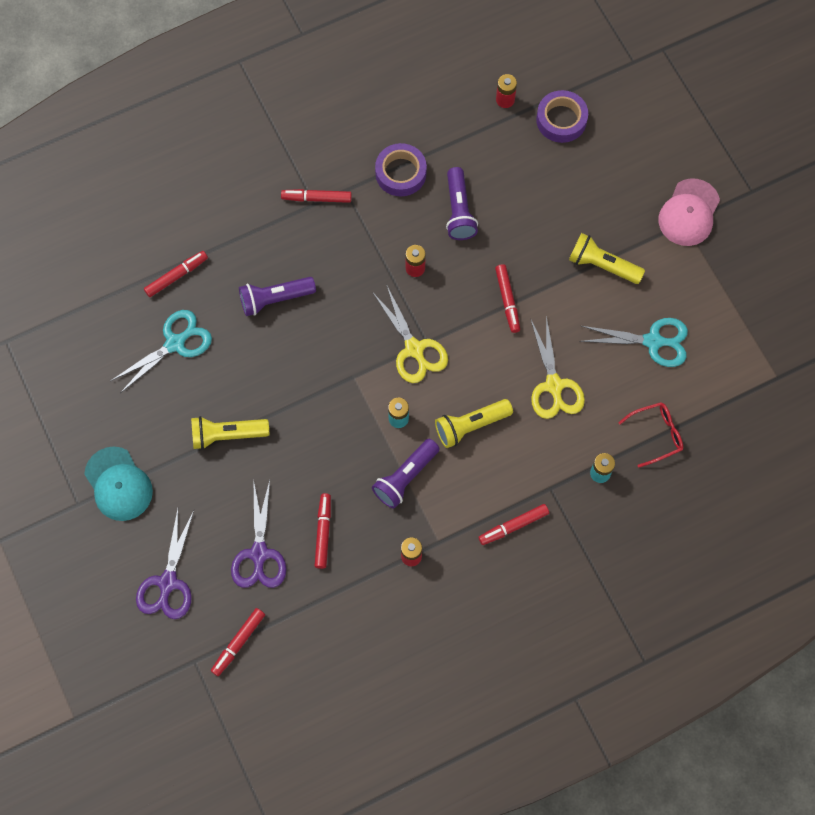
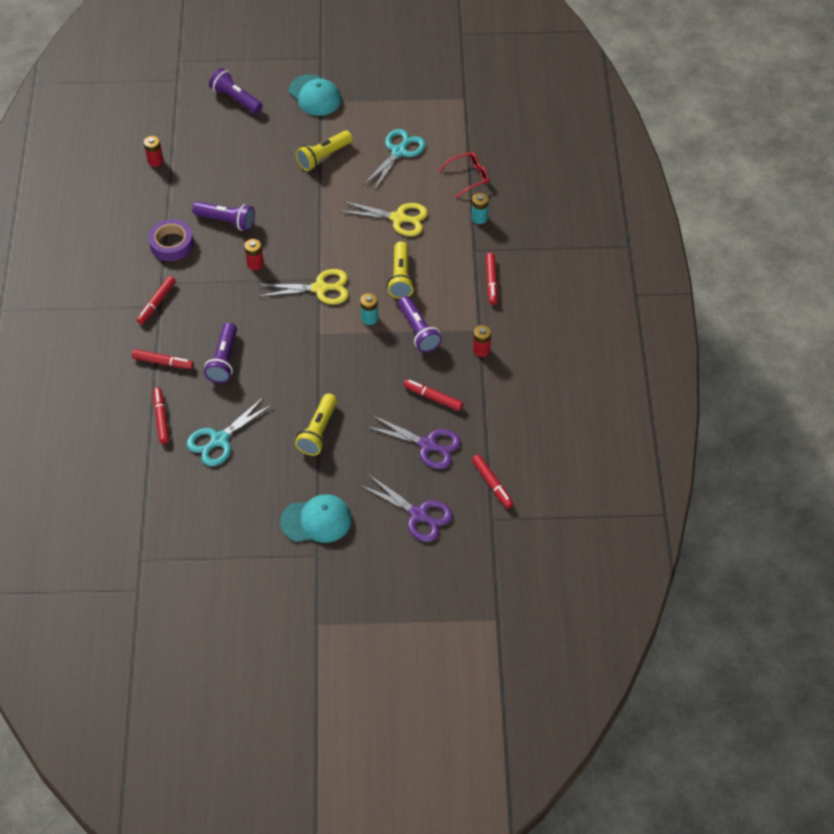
camera: 65 degrees left, 15 degrees down
turquoise scissors [111,310,212,393] -> turquoise scissors turned 120 degrees counterclockwise [187,397,273,466]
red marker [495,264,520,333] -> red marker moved to [132,349,194,369]
purple tape [536,90,588,143] -> none
red glasses [618,402,683,468] -> red glasses turned 60 degrees clockwise [439,152,489,198]
pink cap [658,178,720,246] -> turquoise cap [289,74,341,116]
none -> purple flashlight [209,68,263,114]

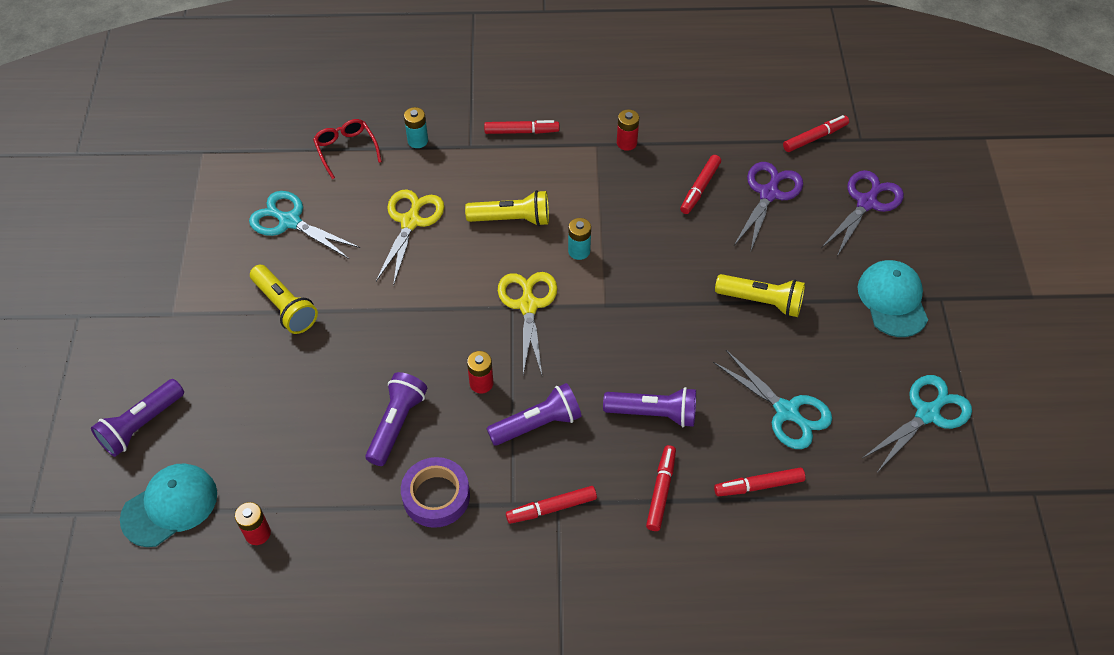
camera: 90 degrees left, 0 degrees up
red marker [137,276,176,324] -> red marker turned 135 degrees clockwise [506,486,597,524]
turquoise cap [289,74,341,116] -> turquoise cap moved to [120,464,217,547]
purple flashlight [398,296,442,353] -> purple flashlight moved to [486,383,581,446]
none -> turquoise scissors [863,375,972,471]

